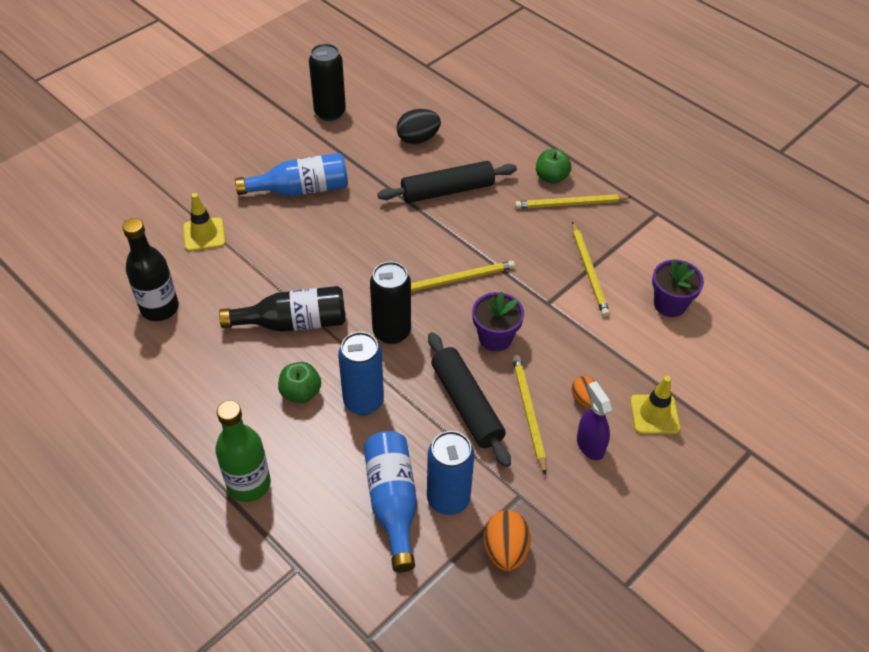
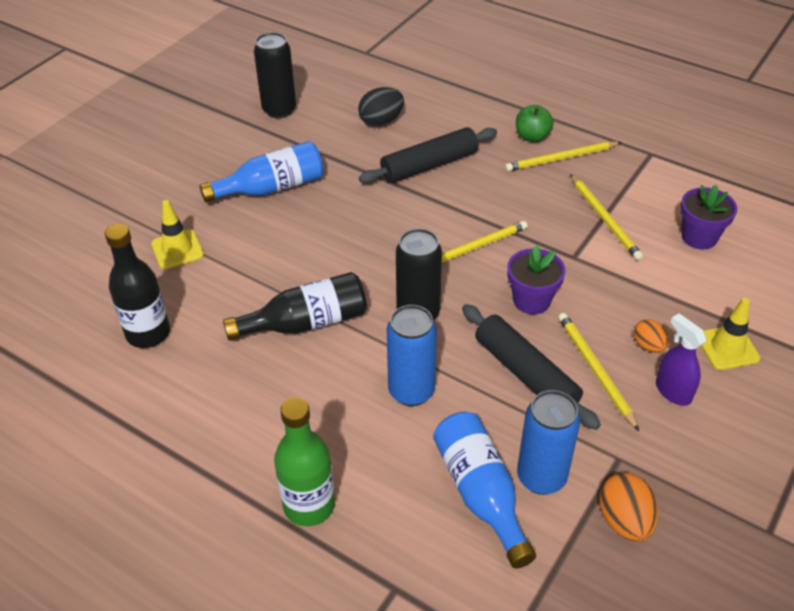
camera: 10 degrees left, 5 degrees down
green apple [278,362,321,403] -> none

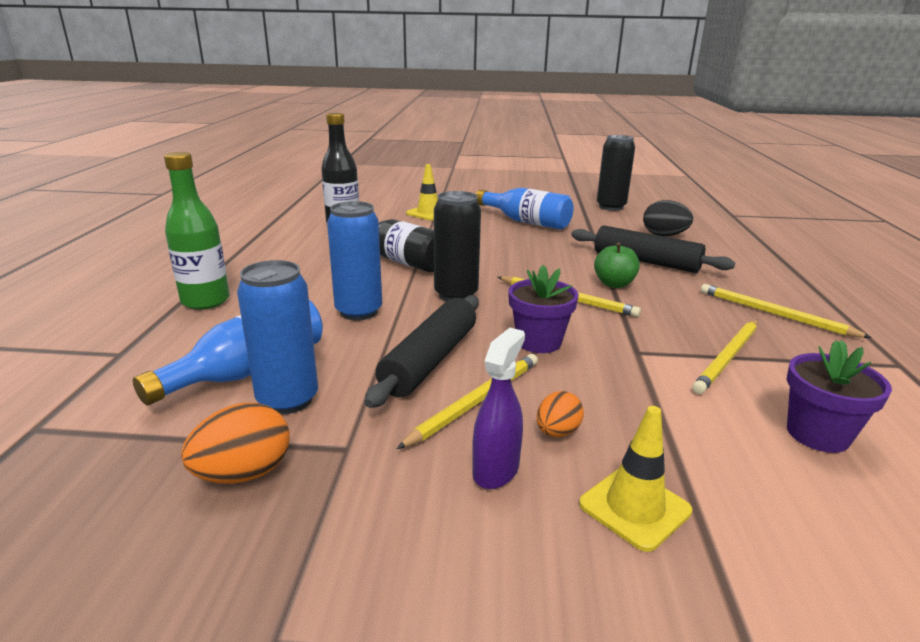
camera: 60 degrees right, 20 degrees down
green apple [516,105,554,142] -> green apple moved to [594,243,640,288]

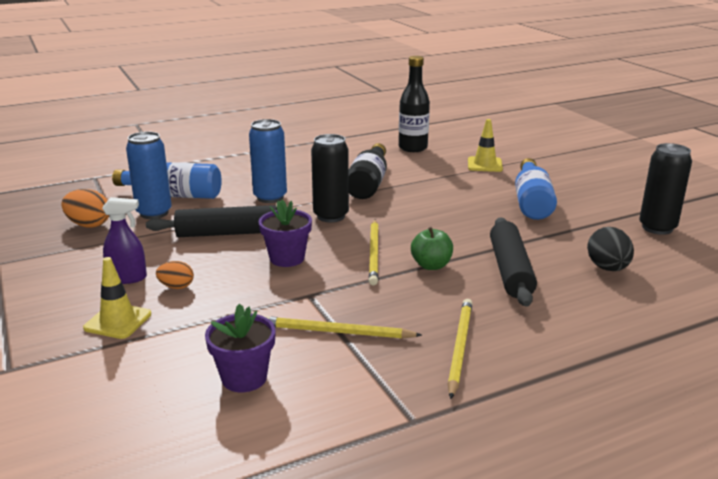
camera: 60 degrees right, 0 degrees up
green bottle [164,152,230,309] -> none
yellow pencil [397,354,538,449] -> none

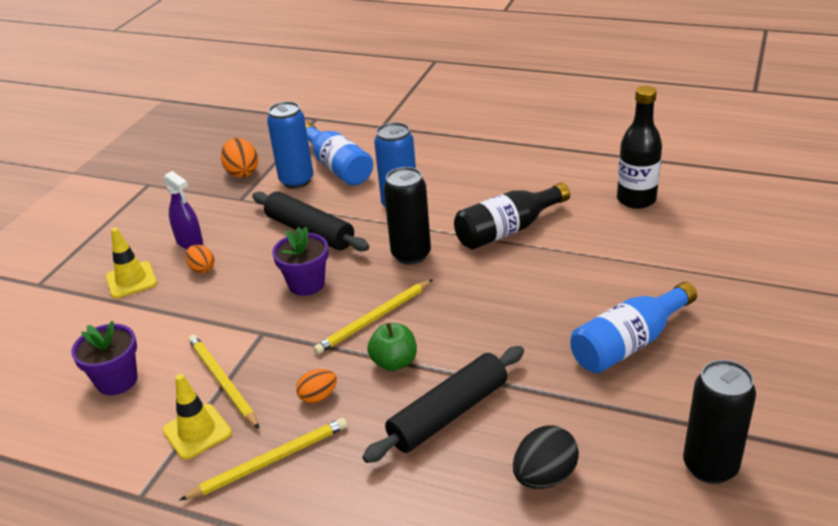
camera: 50 degrees right, 10 degrees up
yellow traffic cone [468,119,503,172] -> yellow traffic cone moved to [163,374,232,460]
none -> orange egg [296,369,337,403]

